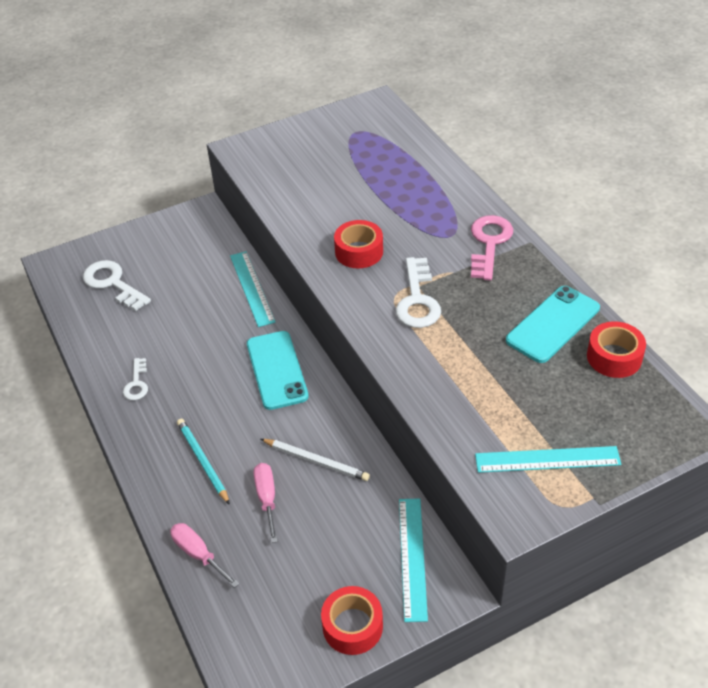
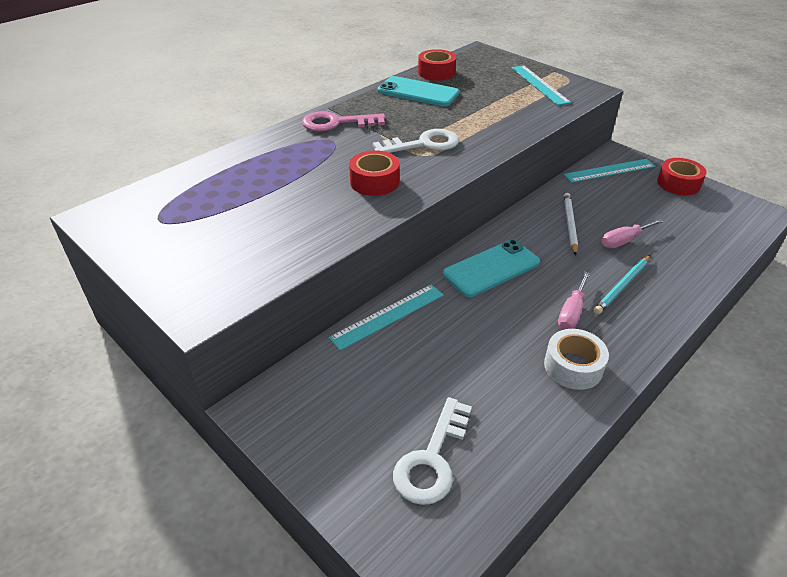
camera: 110 degrees left, 5 degrees down
white key [123,358,148,400] -> white tape [544,329,609,390]
pink screwdriver [170,523,239,588] -> pink screwdriver moved to [558,272,590,330]

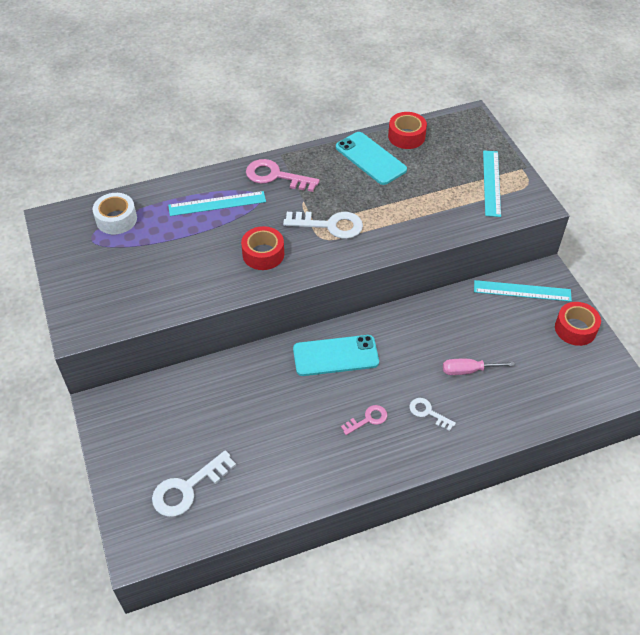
camera: 25 degrees right, 10 degrees up
turquoise ruler [329,284,444,351] -> turquoise ruler moved to [168,191,266,216]
white tape [544,329,609,390] -> white tape moved to [93,193,137,234]
pink screwdriver [558,272,590,330] -> pink key [341,405,387,435]
white pencil [564,193,578,255] -> none
turquoise pencil [593,255,650,315] -> white key [409,398,456,431]

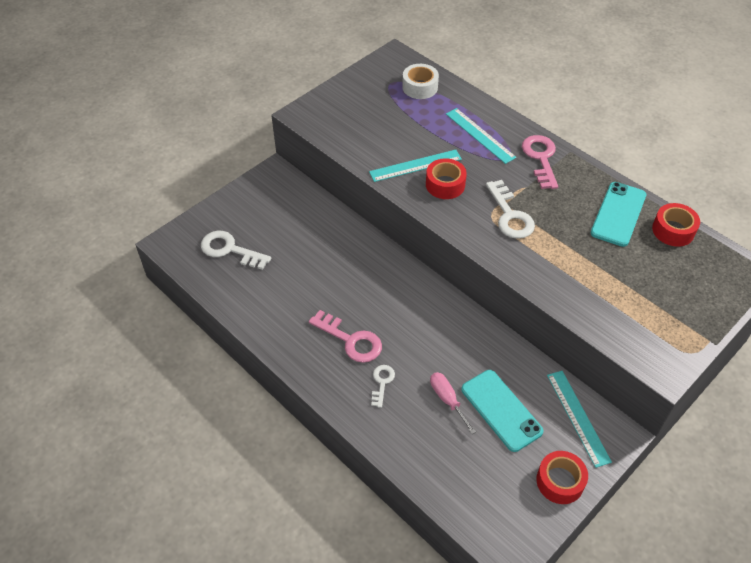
camera: 65 degrees right, 0 degrees up
turquoise phone [293,335,379,376] -> turquoise phone moved to [461,370,544,452]
pink key [341,405,387,435] -> pink key [309,310,382,363], size x1.74
turquoise ruler [483,151,501,217] -> turquoise ruler moved to [369,150,462,182]

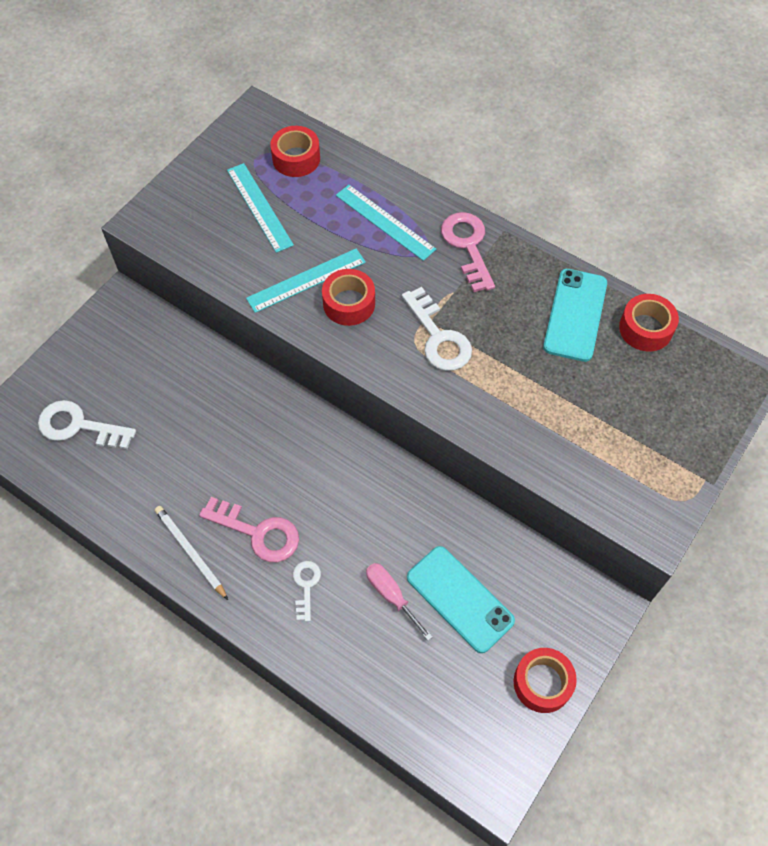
camera: 10 degrees left, 10 degrees up
white tape [402,64,439,99] -> red tape [270,126,320,177]
turquoise ruler [547,371,612,468] -> turquoise ruler moved to [227,163,294,253]
none -> white pencil [155,506,228,600]

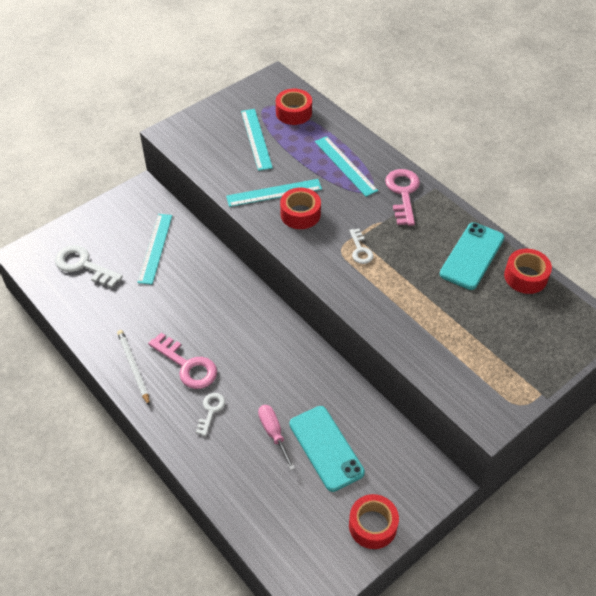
camera: 15 degrees right, 10 degrees down
white key [402,287,472,371] -> white key [349,229,374,264], size x0.57
none -> turquoise ruler [137,214,172,285]

